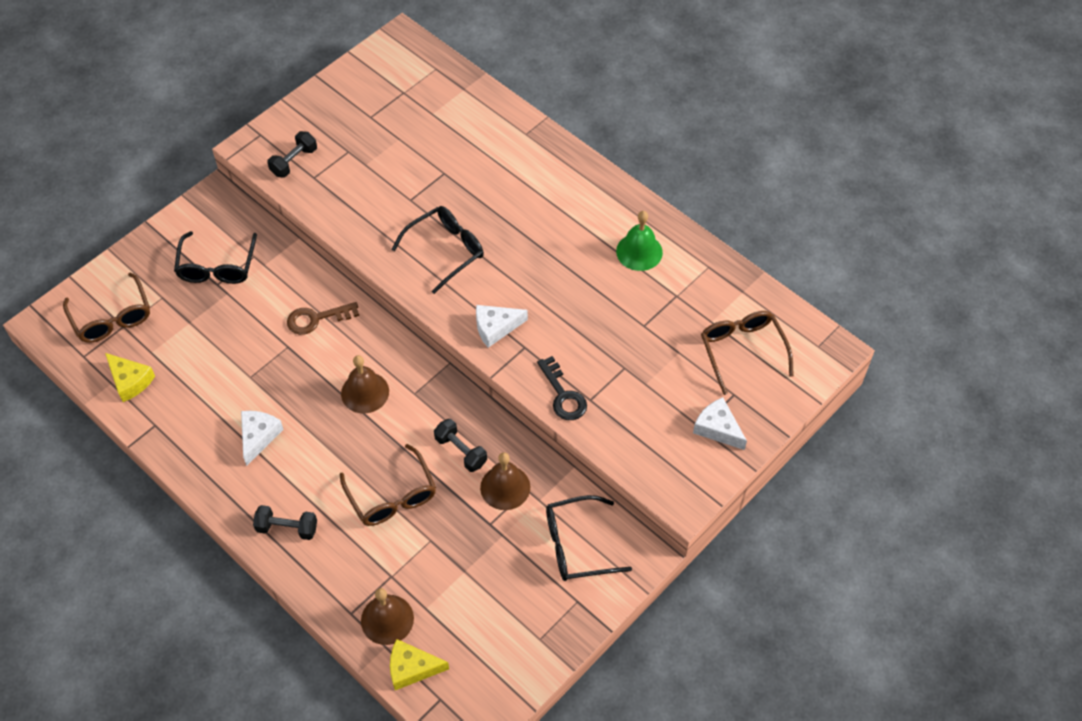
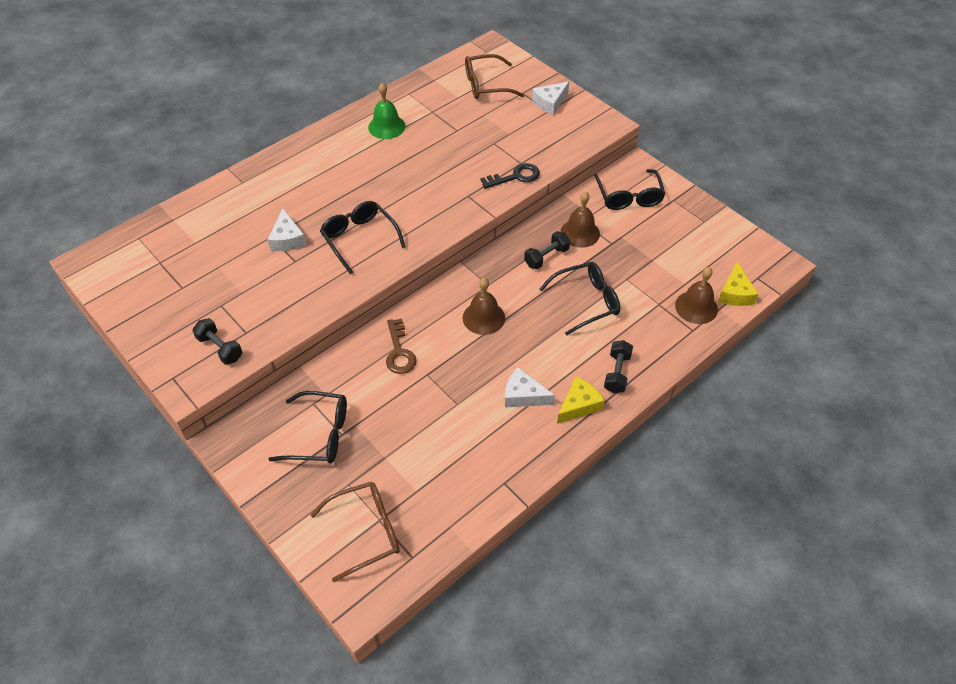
camera: 85 degrees left, 5 degrees down
yellow cheese [105,353,155,402] -> yellow cheese moved to [557,377,605,424]
brown glasses [340,444,436,526] -> black glasses [540,262,620,335]
white cheese [476,305,528,348] -> white cheese moved to [268,209,306,251]

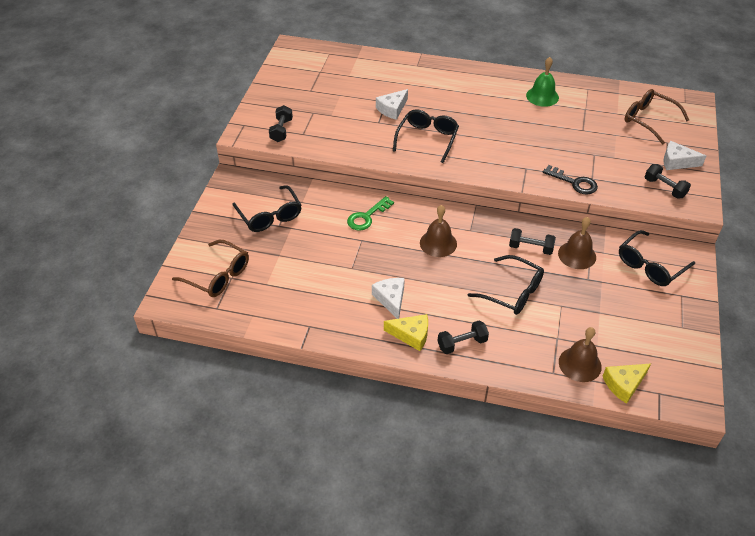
camera: 55 degrees right, 5 degrees down
brown key [386,318,417,374] -> green key [347,196,394,231]
none -> black dumbbell [645,164,691,199]

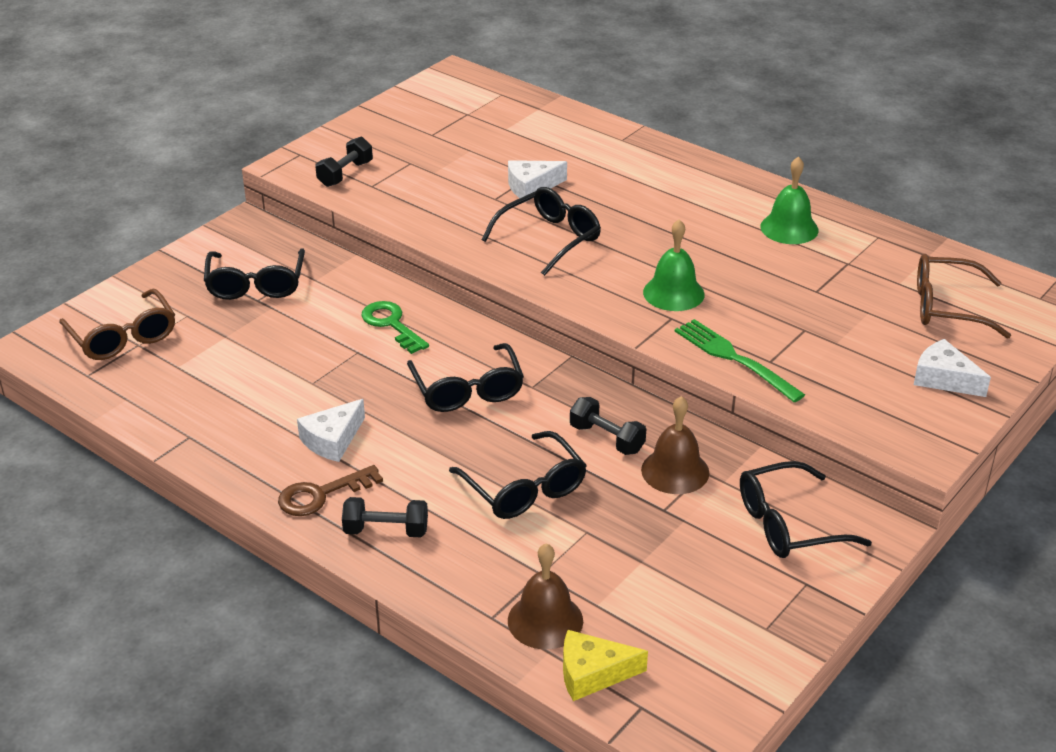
camera: 25 degrees right, 10 degrees down
green key [347,196,394,231] -> green key turned 75 degrees clockwise [361,301,429,354]
white cheese [372,278,405,319] -> white cheese turned 150 degrees counterclockwise [297,399,365,462]
yellow cheese [384,314,428,351] -> brown key [278,465,383,516]
brown bell [420,205,457,257] -> black glasses [407,343,524,412]
black key [543,165,598,195] -> green fork [675,319,805,402]
brown glasses [625,89,689,144] -> brown glasses turned 60 degrees counterclockwise [917,254,1011,339]
black dumbbell [645,164,691,199] -> none
none -> green bell [643,219,705,311]

